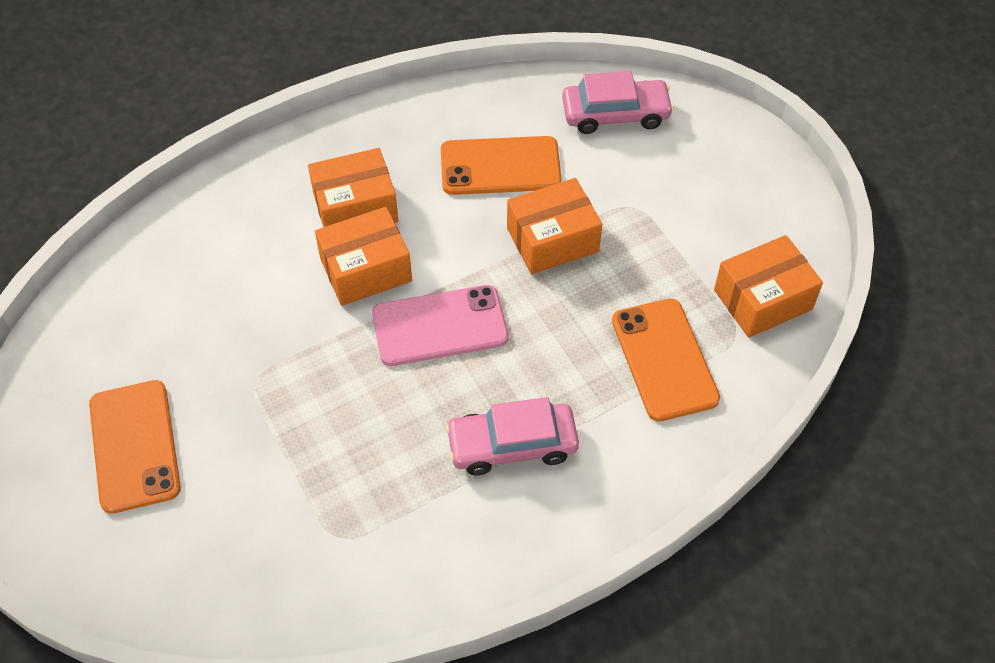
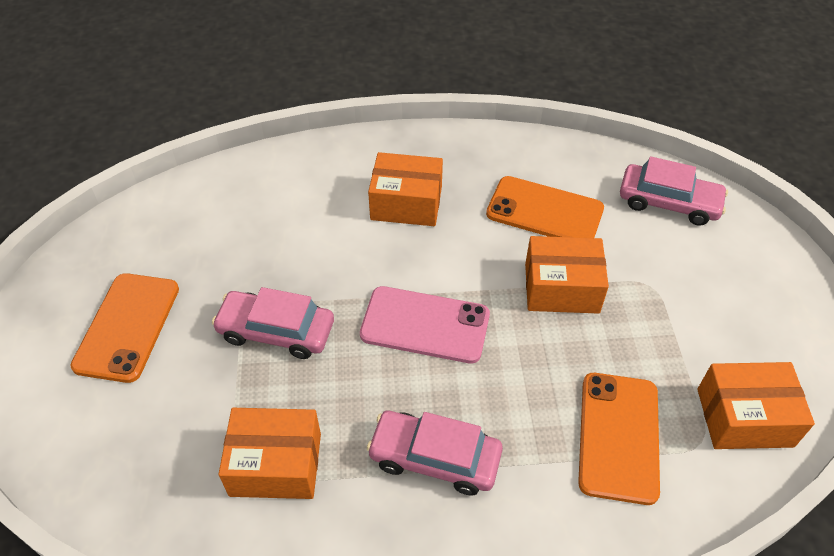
camera: 25 degrees right, 5 degrees down
orange box [315,207,412,306] -> orange box moved to [218,408,321,499]
none -> pink car [212,287,334,359]

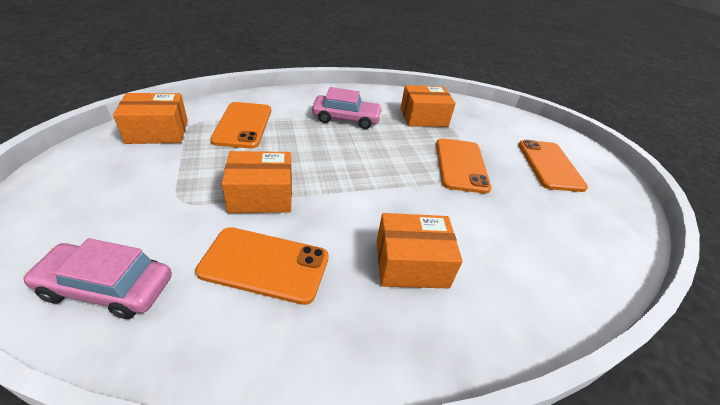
camera: 165 degrees right, 10 degrees down
pink car [212,287,334,359] -> orange phone [436,138,491,194]
pink phone [360,286,490,364] -> none

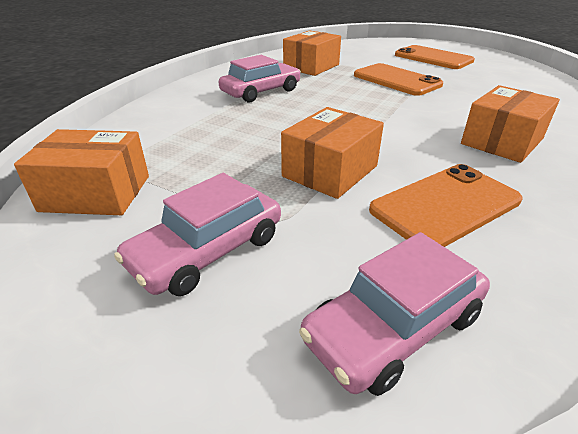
camera: 40 degrees left, 5 degrees down
orange box [113,93,188,144] -> orange box turned 60 degrees clockwise [14,129,149,215]
orange phone [210,102,271,148] -> none
none -> pink car [114,173,281,296]

